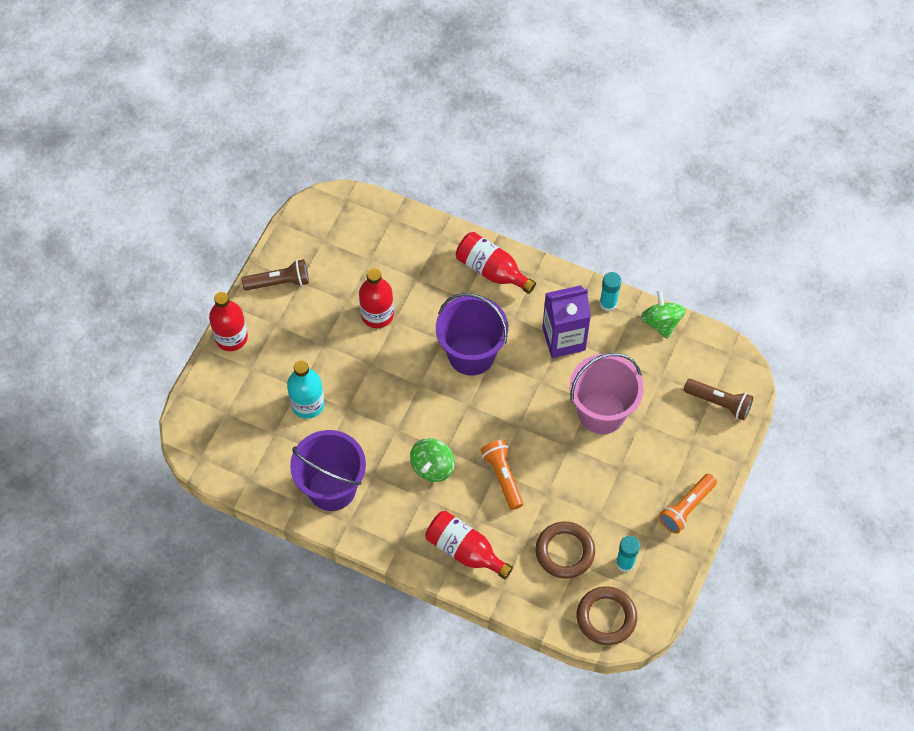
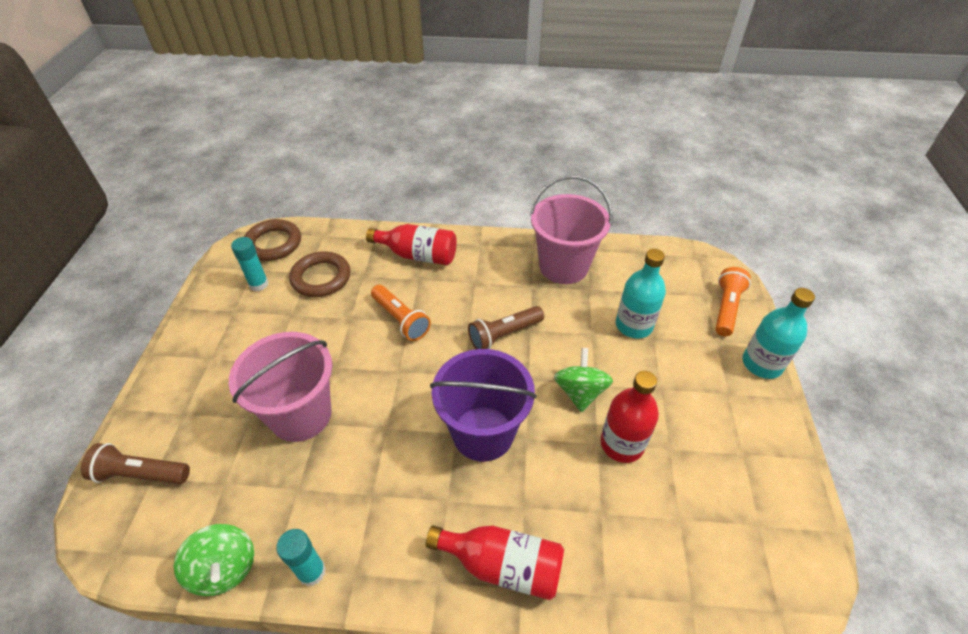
camera: 160 degrees right, 15 degrees down
red bottle [209,292,248,351] -> turquoise bottle [742,288,815,379]
brown flashlight [242,259,309,291] -> brown flashlight moved to [468,306,544,349]
purple bucket [290,430,366,511] -> pink bucket [530,176,612,284]
green spinning top [410,438,455,482] -> green spinning top moved to [554,348,613,412]
purple carton [542,285,591,358] -> none
orange flashlight [659,474,717,534] -> orange flashlight moved to [715,267,751,336]

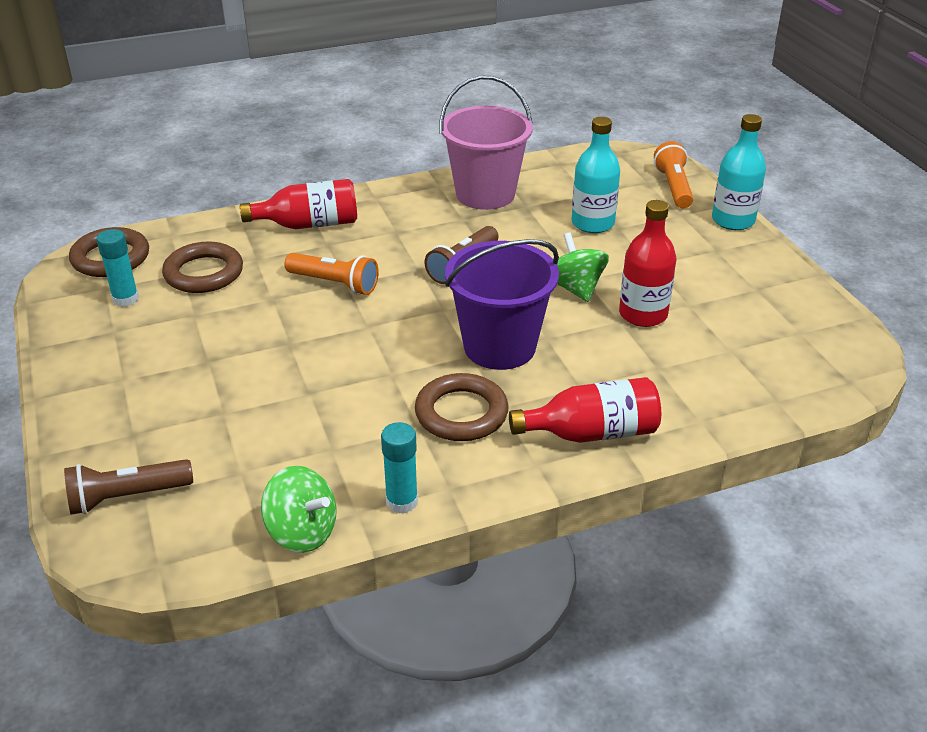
camera: 25 degrees left, 10 degrees down
pink bucket [229,332,332,442] -> none
none -> brown ring [415,373,509,441]

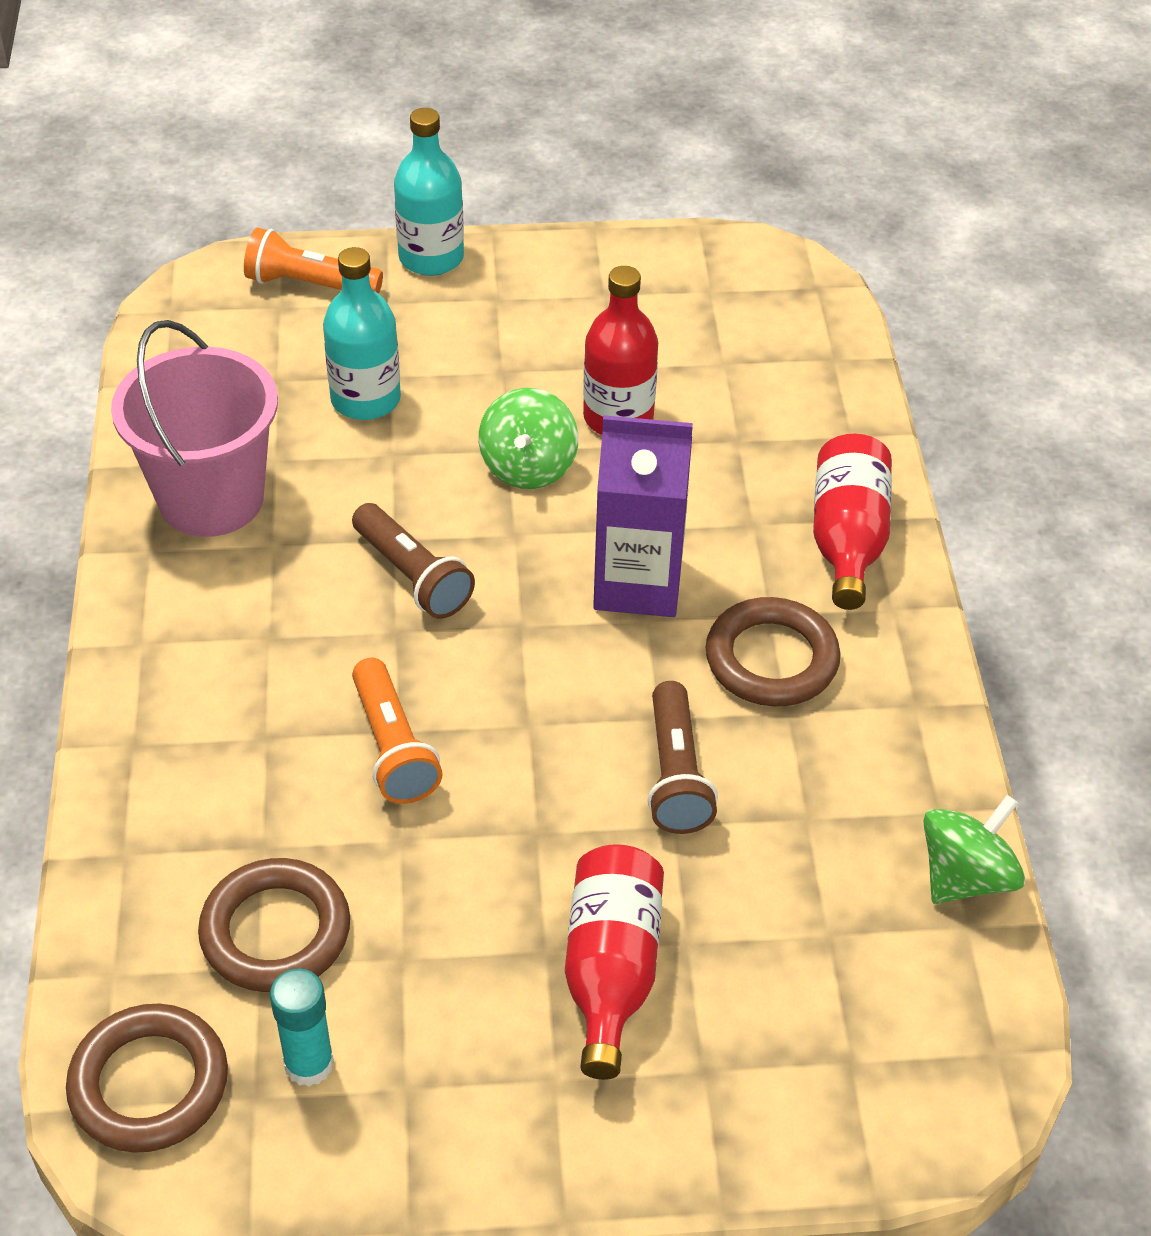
camera: 75 degrees left, 10 degrees up
brown flashlight [64,459,193,514] -> brown flashlight moved to [648,681,718,834]
red bottle [240,179,357,229] -> red bottle moved to [565,844,664,1080]
orange flashlight [284,253,379,295] -> orange flashlight turned 120 degrees clockwise [352,658,443,804]
turquoise glue stick [381,422,418,514] -> none
purple bucket [445,239,559,370] -> purple carton [593,415,693,617]
green spinning top [557,232,609,302] -> green spinning top turned 75 degrees counterclockwise [479,388,578,489]

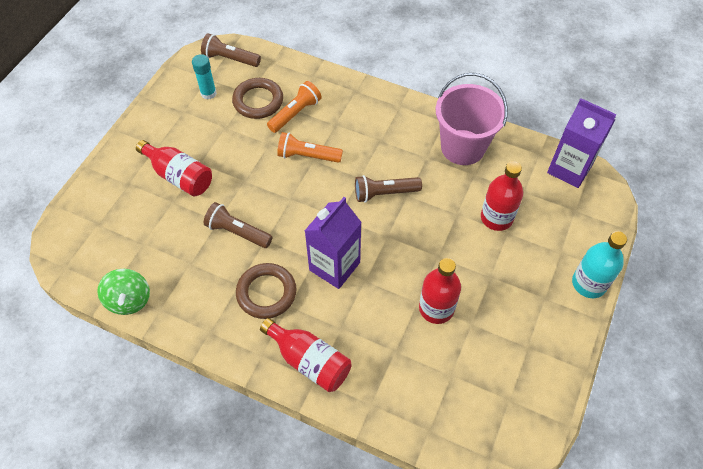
camera: 120 degrees right, 10 degrees up
brown ring [66,1004,228,1153] -> brown flashlight [201,33,261,67]
orange flashlight [244,228,383,294] -> orange flashlight moved to [267,81,322,133]
turquoise bottle [323,247,401,420] -> red bottle [481,161,523,231]
green spinning top [479,388,578,489] -> none
none -> purple carton [547,98,617,188]

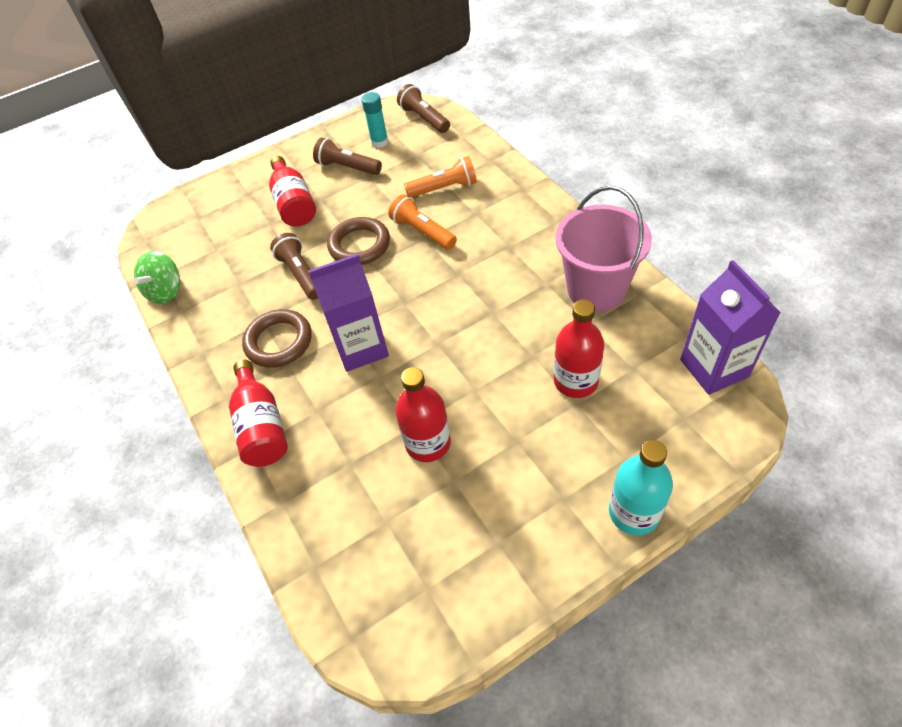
camera: 40 degrees right, 5 degrees down
brown ring [232,78,283,119] -> brown ring moved to [327,217,390,265]
brown flashlight [355,175,422,203] -> brown flashlight moved to [313,137,382,175]

